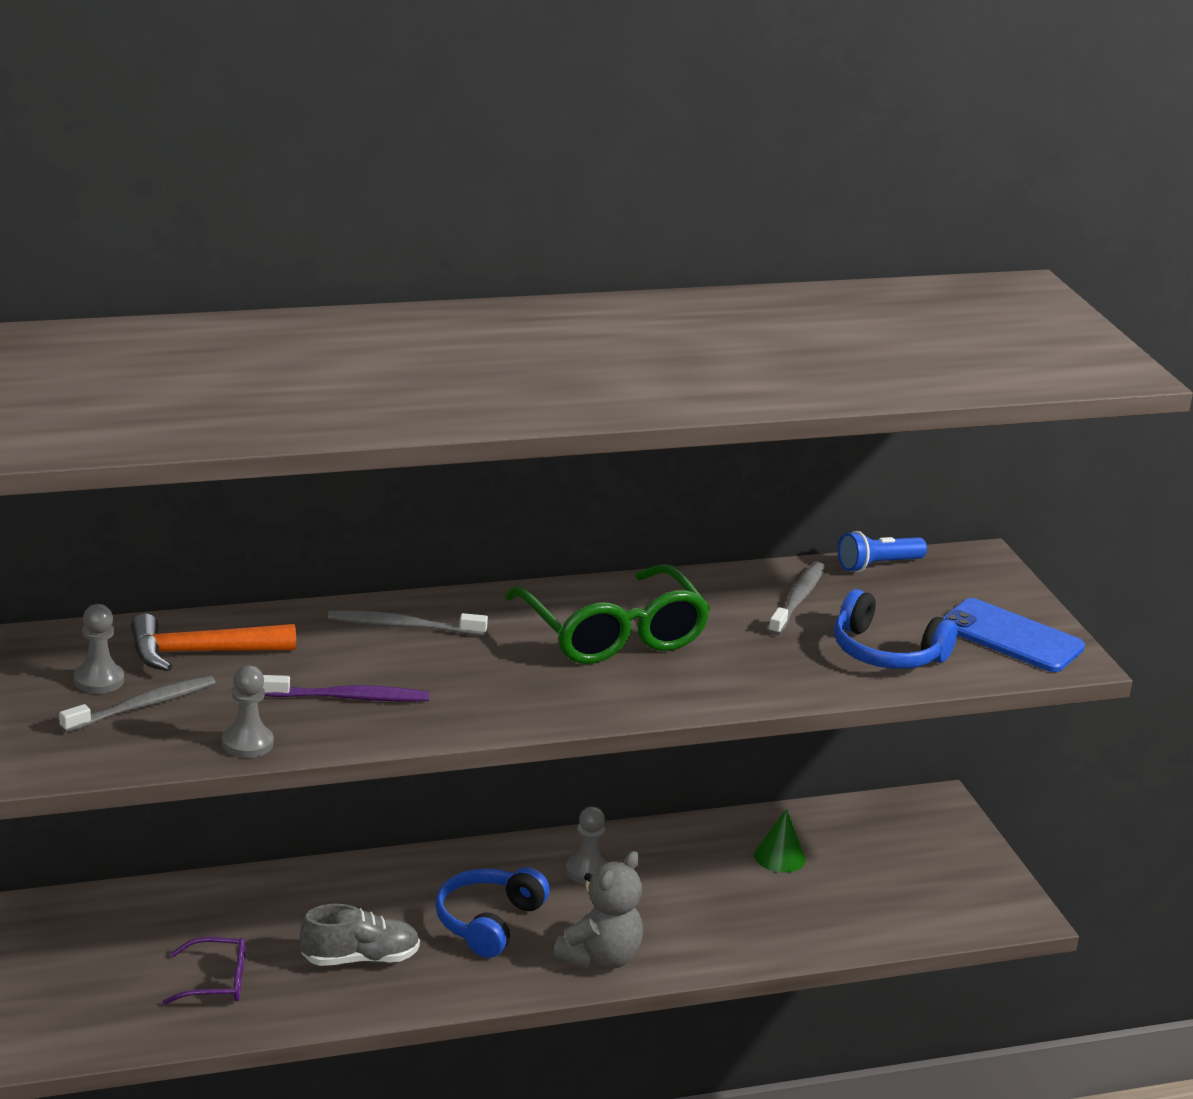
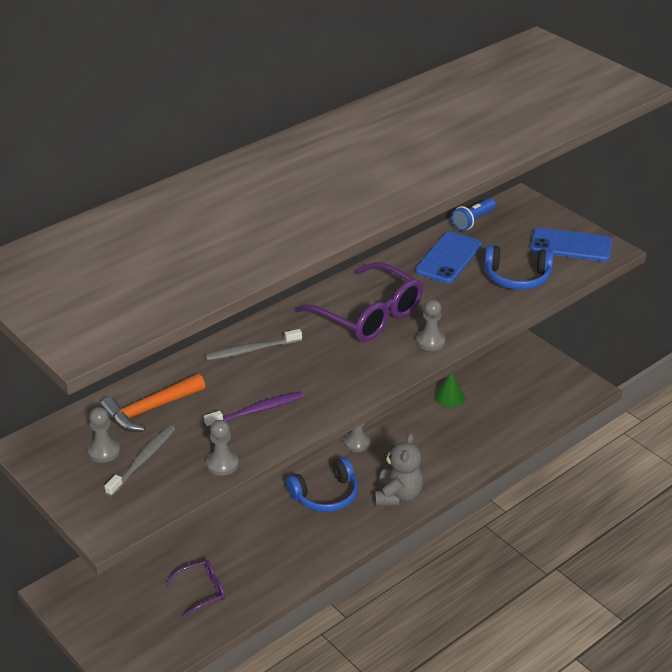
camera: 20 degrees left, 10 degrees up
grey shoe [300,904,420,966] -> none
blue headphones [435,867,550,958] -> blue headphones turned 120 degrees counterclockwise [286,457,358,512]
green glasses [505,564,710,664] -> purple glasses [294,262,423,342]
grey toothbrush [768,562,825,635] -> blue phone [415,232,482,284]
none -> grey pawn [416,299,445,351]

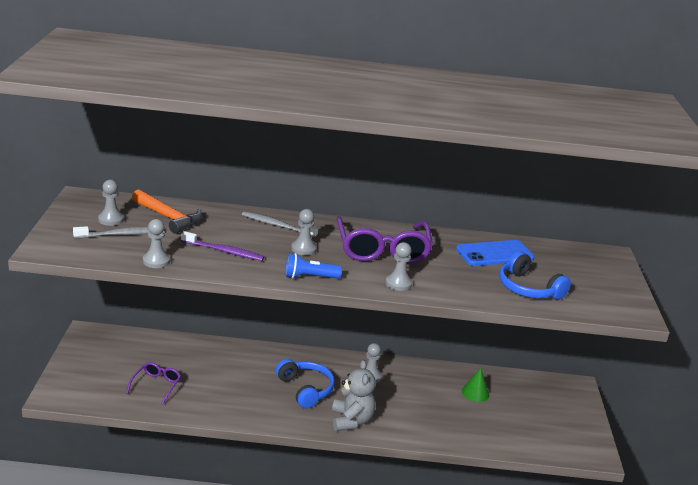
camera: 40 degrees right, 10 degrees down
orange hammer [100,374,205,432] -> orange hammer turned 150 degrees counterclockwise [132,189,202,234]
purple glasses [166,560,225,618] -> purple glasses turned 90 degrees counterclockwise [126,362,181,404]
blue headphones [286,457,358,512] -> blue headphones turned 135 degrees counterclockwise [276,359,335,408]
grey teddy bear [375,433,423,506] -> grey teddy bear turned 60 degrees counterclockwise [332,360,376,431]
blue flashlight [451,198,496,231] -> blue flashlight moved to [285,253,342,279]
blue phone [530,228,612,261] -> none
none -> grey pawn [291,209,317,256]

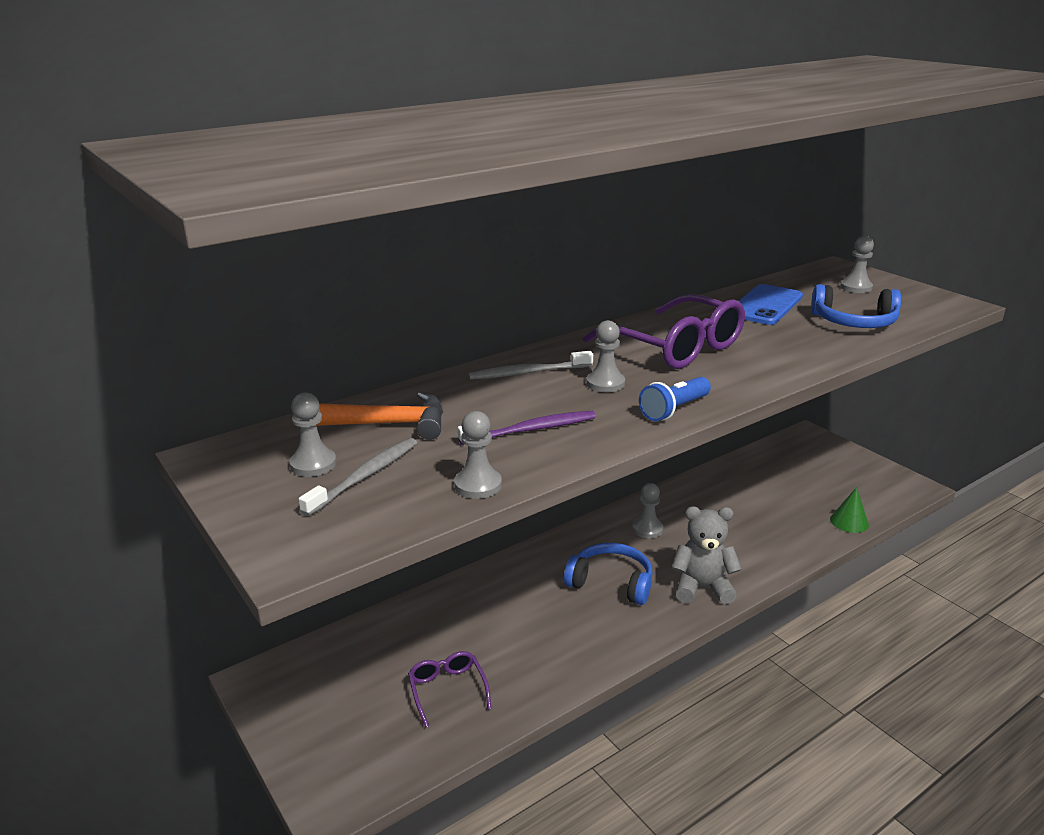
camera: 35 degrees left, 0 degrees up
grey teddy bear [332,360,376,431] -> grey teddy bear turned 45 degrees counterclockwise [672,506,742,604]
grey pawn [385,242,412,291] -> grey pawn moved to [840,236,874,293]
green cone [462,368,489,402] -> green cone moved to [830,487,869,533]

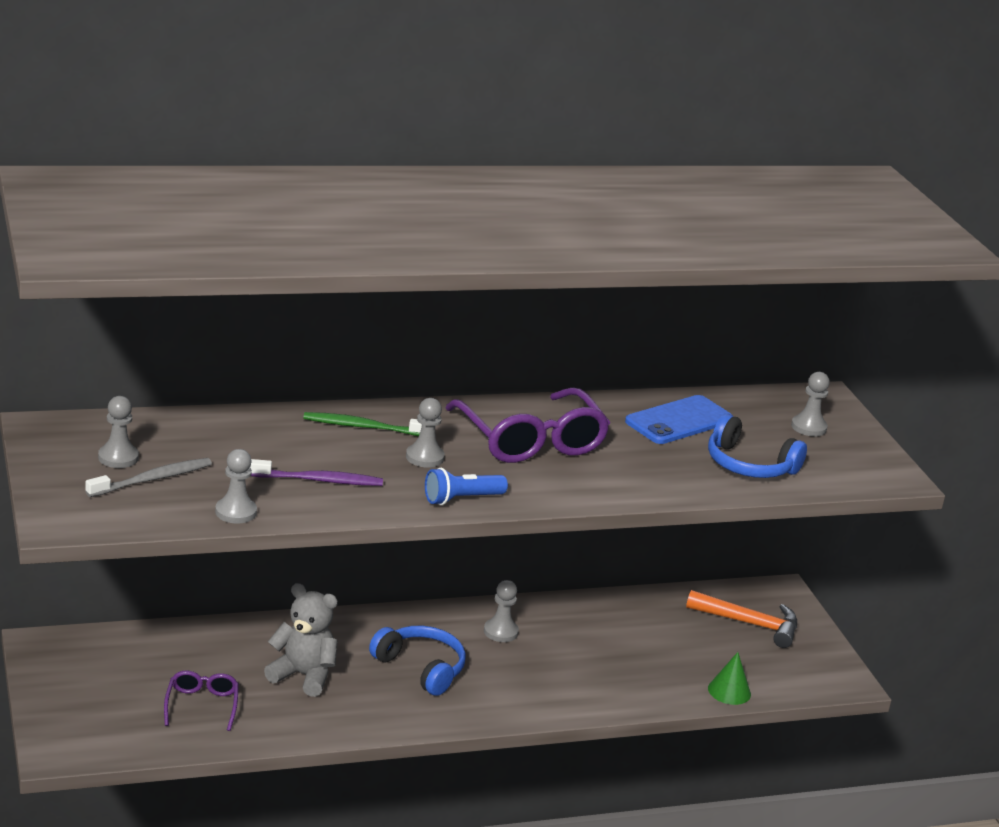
camera: 15 degrees right, 0 degrees up
orange hammer [316,392,443,440] -> orange hammer moved to [686,590,797,648]
grey toothbrush [468,351,593,380] -> green toothbrush [303,412,422,436]
grey teddy bear [672,506,742,604] -> grey teddy bear moved to [264,583,338,697]

